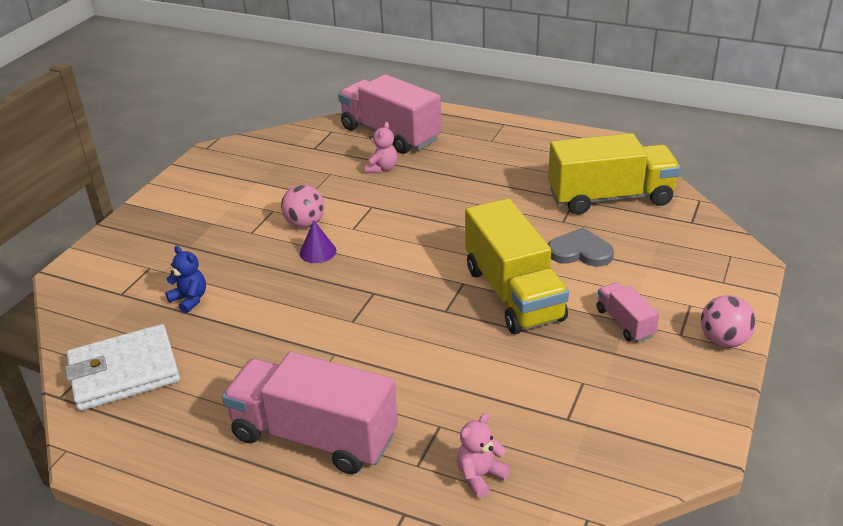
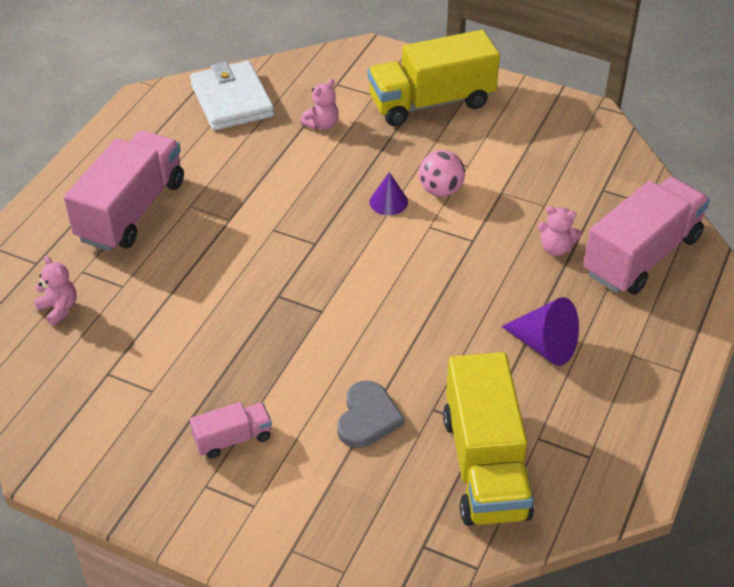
camera: 90 degrees right, 10 degrees up
blue teddy bear [165,246,206,313] -> pink teddy bear [300,79,339,130]
yellow truck [465,198,569,334] -> yellow truck moved to [368,30,500,126]
pink ball [701,295,756,348] -> none
none -> purple cone [501,297,579,366]

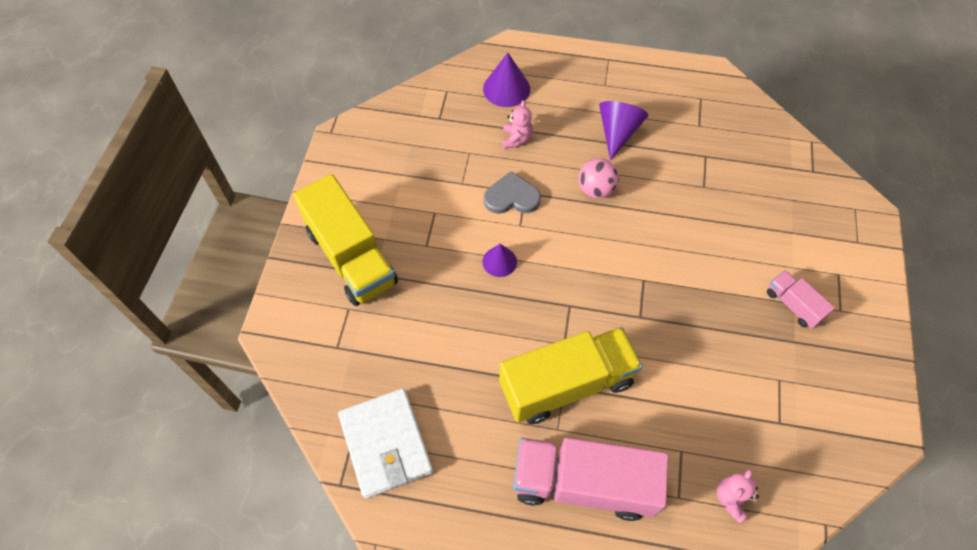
camera: 105 degrees left, 15 degrees up
white wallet [190,61,274,130] -> white wallet turned 75 degrees counterclockwise [338,388,433,498]
pink teddy bear [300,79,339,130] -> none
grey heart [337,381,405,448] -> grey heart moved to [484,171,541,214]
pink ball [419,150,465,197] -> pink ball moved to [578,158,619,198]
yellow truck [443,352,534,526] -> yellow truck moved to [499,327,643,424]
pink truck [583,177,710,295] -> purple cone [483,53,530,107]

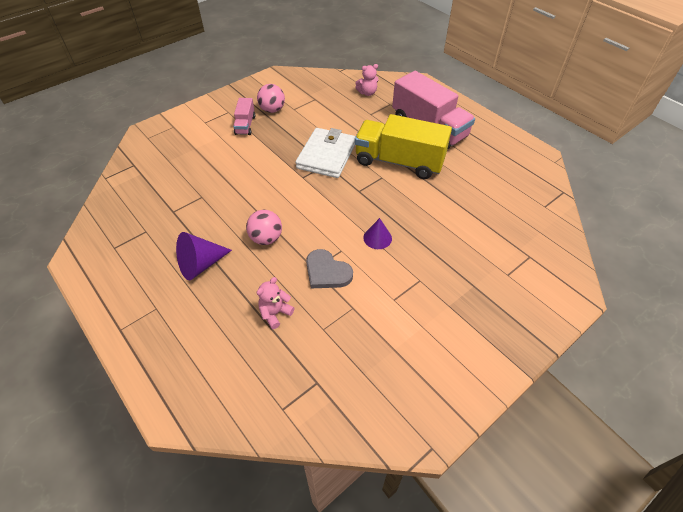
camera: 140 degrees left, 10 degrees down
yellow truck [293,174,398,306] -> none
white wallet [338,388,433,498] -> white wallet moved to [295,128,356,178]
purple cone [483,53,530,107] -> none
none -> pink ball [257,84,285,113]

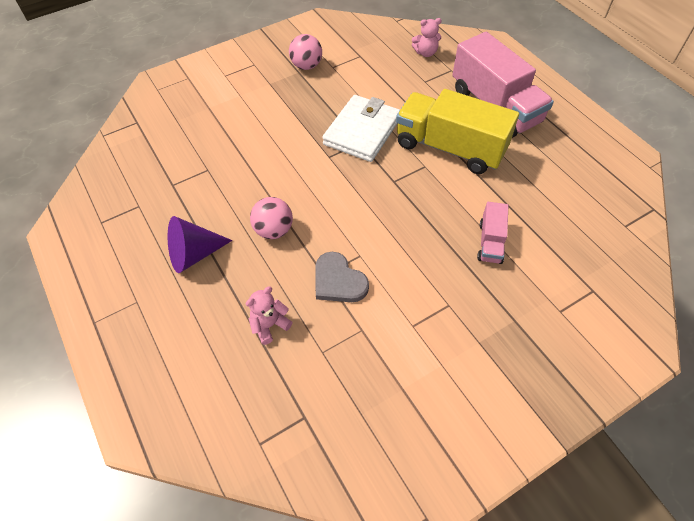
camera: 10 degrees right, 5 degrees up
pink truck [233,98,255,135] -> pink truck moved to [477,202,508,264]
purple cone [363,218,392,249] -> none

